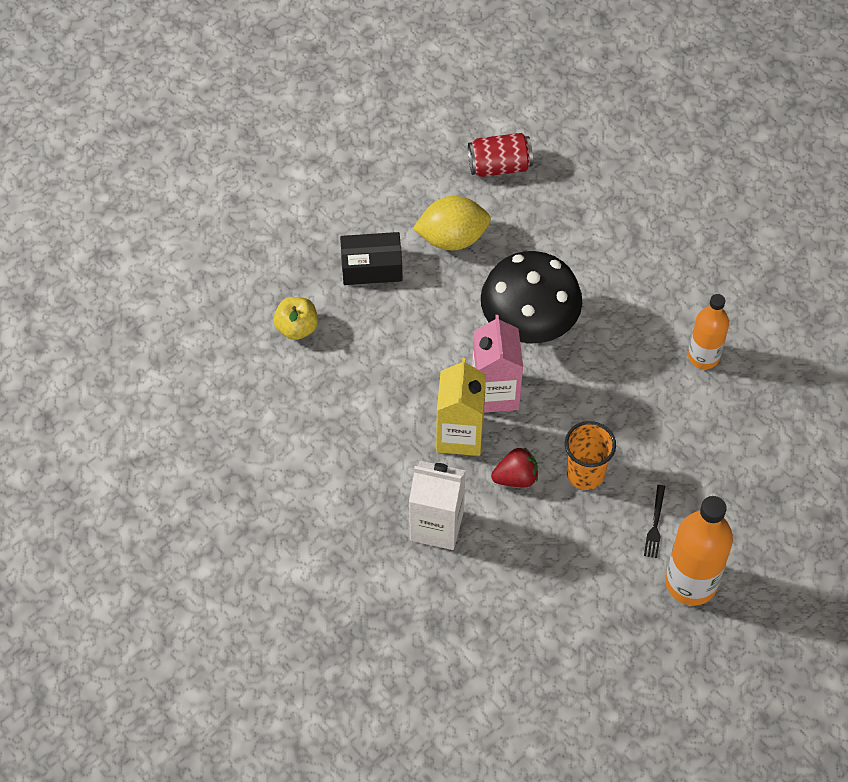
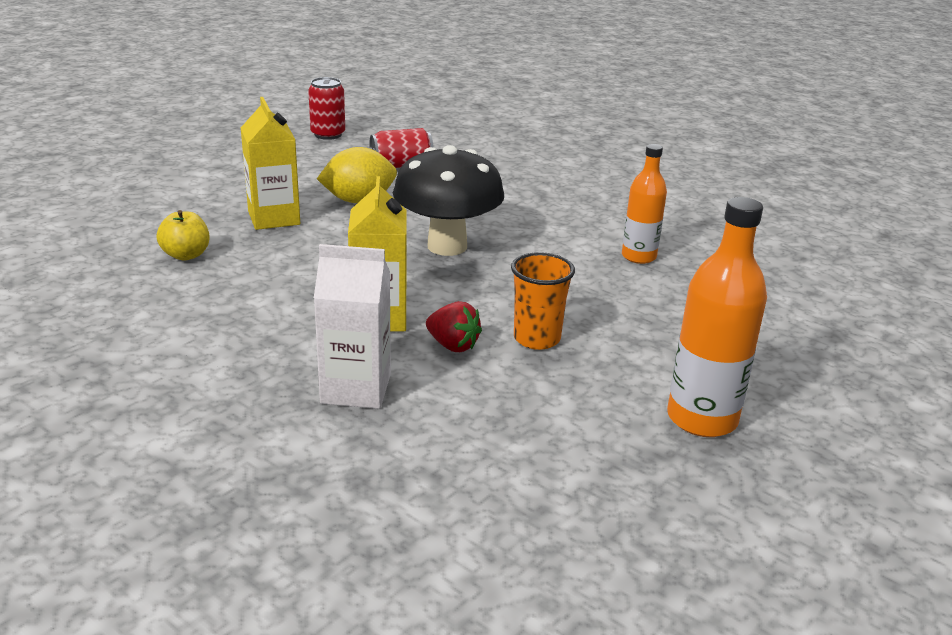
camera: 10 degrees left, 30 degrees down
black box [340,232,403,285] -> yellow carton [241,97,300,230]
pink carton [472,315,523,413] -> none
red strawberry [491,447,538,487] -> red strawberry turned 60 degrees clockwise [426,301,482,352]
black fork [644,485,665,558] -> none
none -> red can [308,77,345,140]

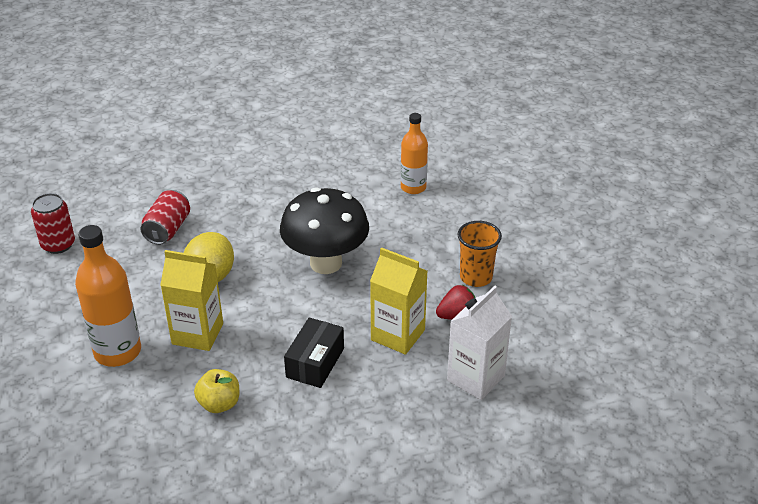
camera: 55 degrees left, 10 degrees up
orange bottle [667,197,767,437] -> orange bottle moved to [75,225,141,367]
none -> black box [284,317,344,388]

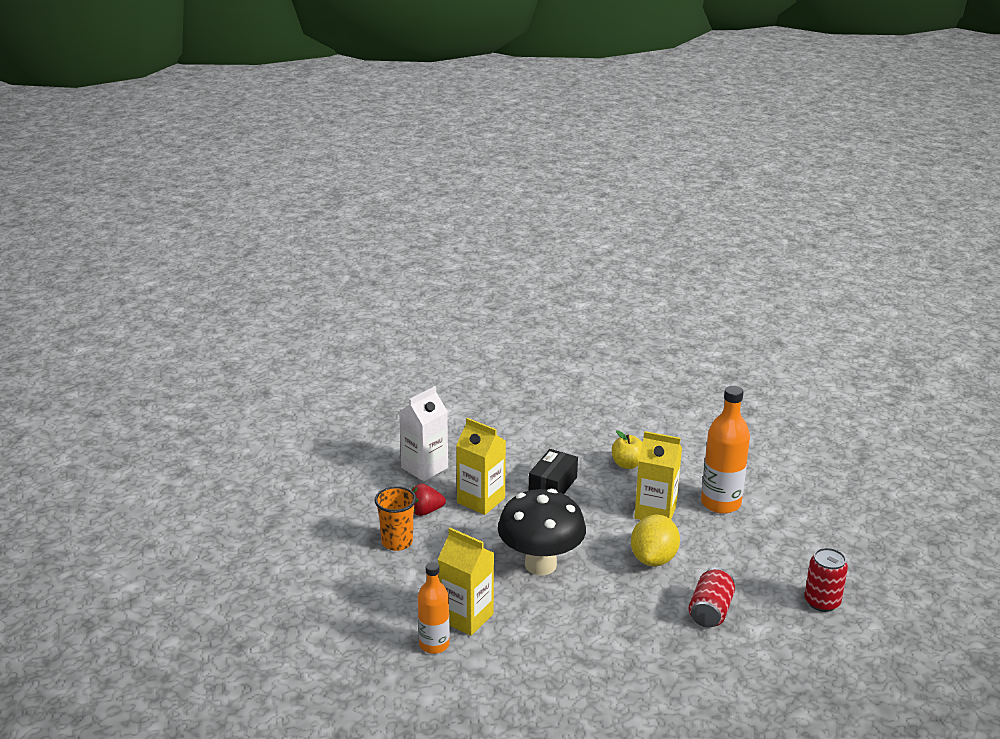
camera: 175 degrees left, 10 degrees down
none -> yellow carton [438,528,494,636]

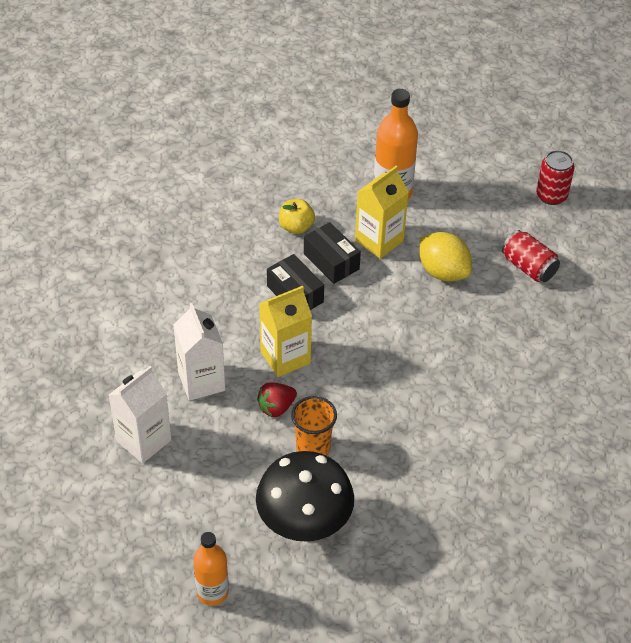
camera: 65 degrees left, 20 degrees up
red strawberry [411,483,446,516] -> red strawberry turned 45 degrees clockwise [257,382,297,417]
orange bottle [418,562,450,654] -> orange bottle moved to [193,532,229,606]
yellow carton [438,528,494,636] -> none
black mushroom [498,489,586,575] -> black mushroom moved to [256,451,354,542]
none -> white carton [109,366,172,463]
none -> black box [304,222,361,284]

